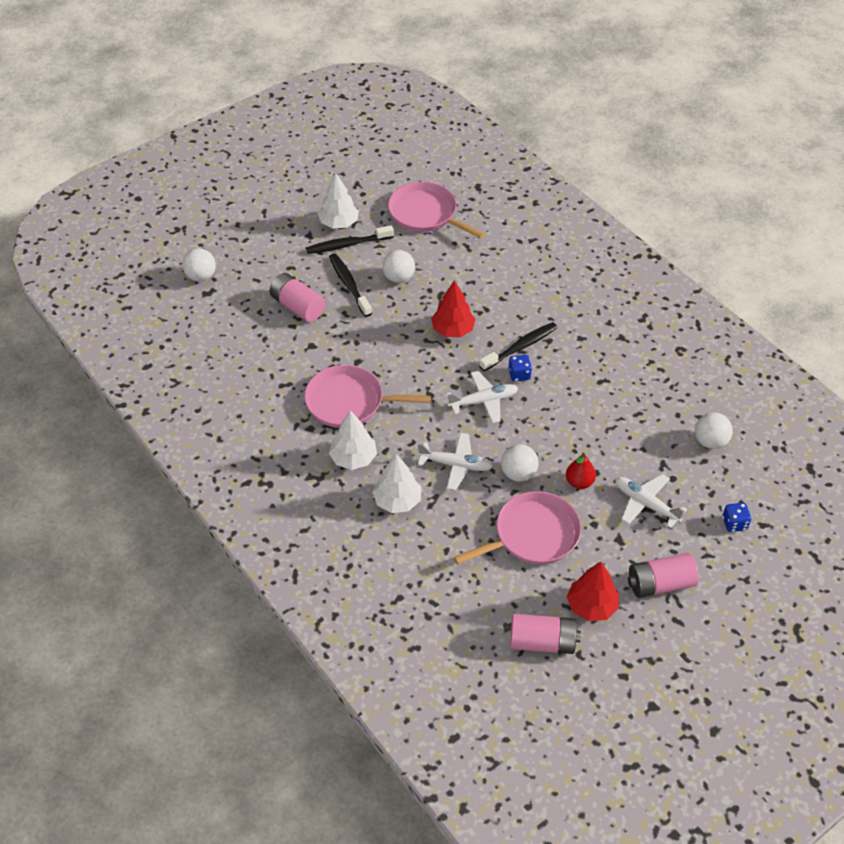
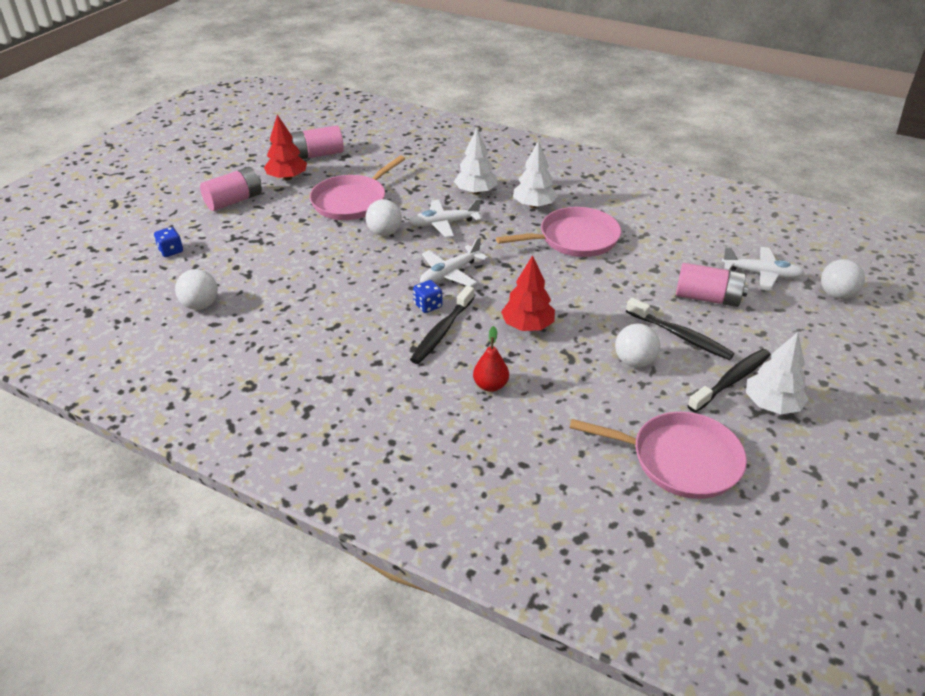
camera: 155 degrees right, 10 degrees down
red pear [566,453,596,489] -> red pear moved to [473,326,509,392]
white plane [615,474,687,528] -> white plane moved to [722,247,805,291]

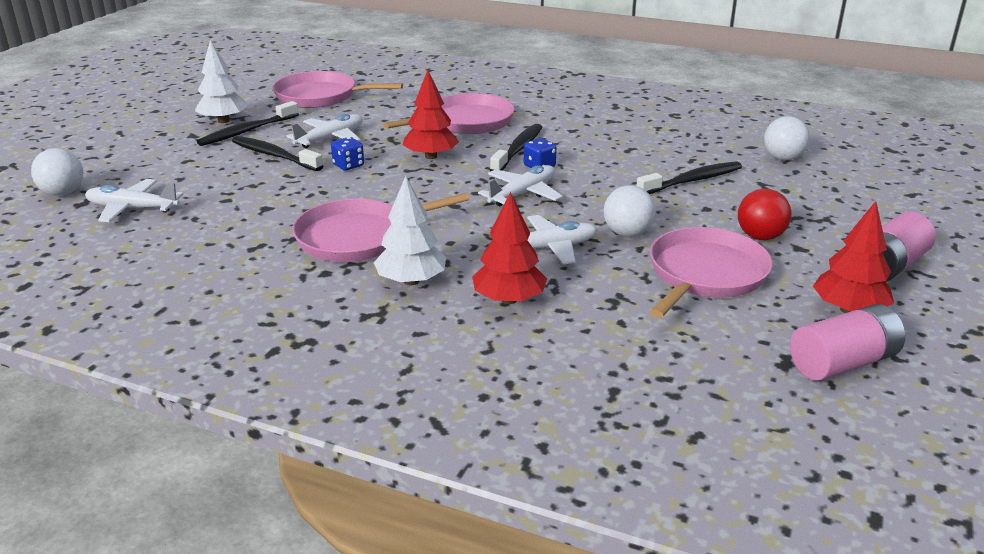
camera: 175 degrees right, 10 degrees down
blue dice [154,227,183,257] -> blue dice moved to [331,137,364,170]
white tree [454,128,498,195] -> red tree [472,192,547,304]
red pear [473,326,509,392] -> pink pan [384,93,515,134]
white ball [615,324,660,368] -> white plane [287,114,363,148]
pink battery [676,263,749,307] -> none
none -> black toothbrush [636,161,742,194]
none -> red ball [738,189,792,240]

